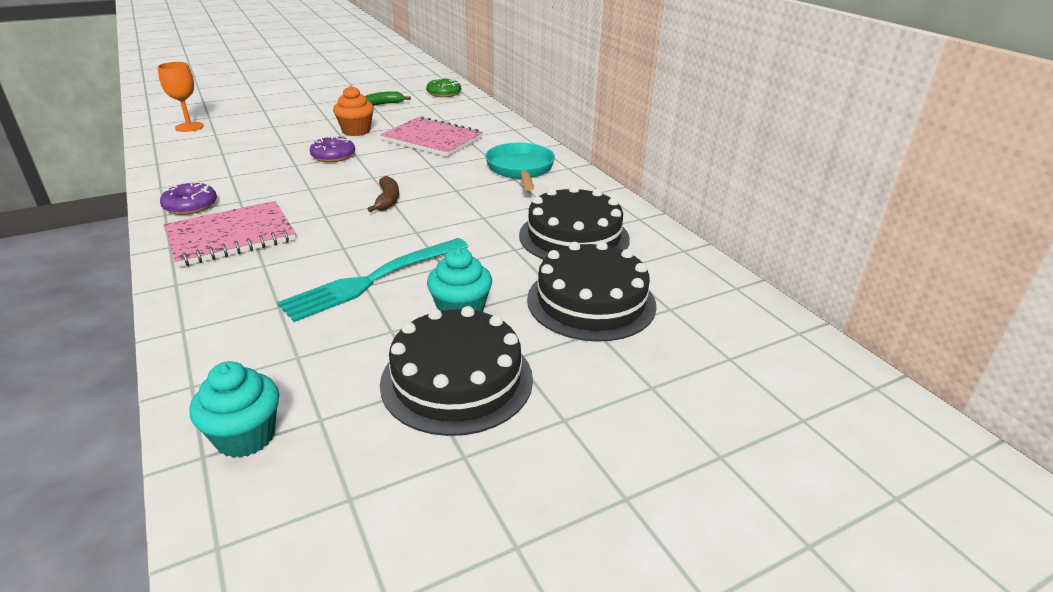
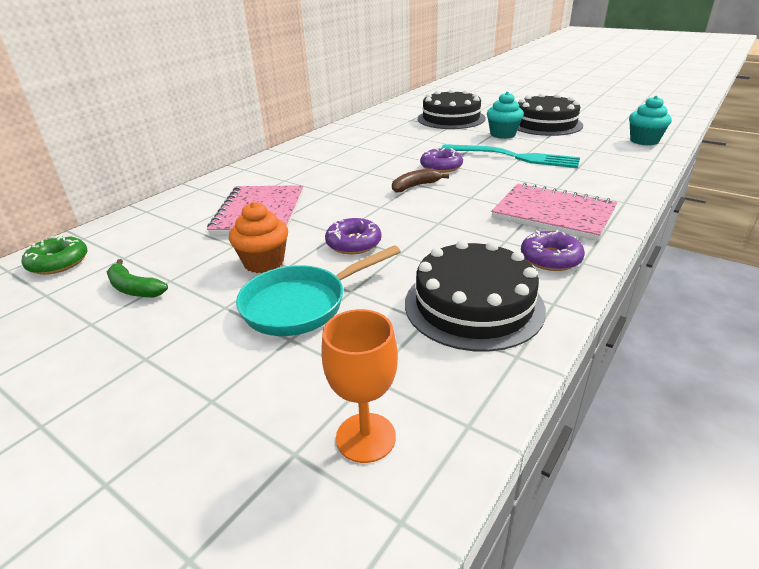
camera: 115 degrees left, 0 degrees up
turquoise pan [485,143,555,191] -> turquoise pan moved to [236,245,401,336]
black cake [519,185,630,260] -> black cake moved to [405,240,546,352]
none -> purple donut [420,148,463,173]

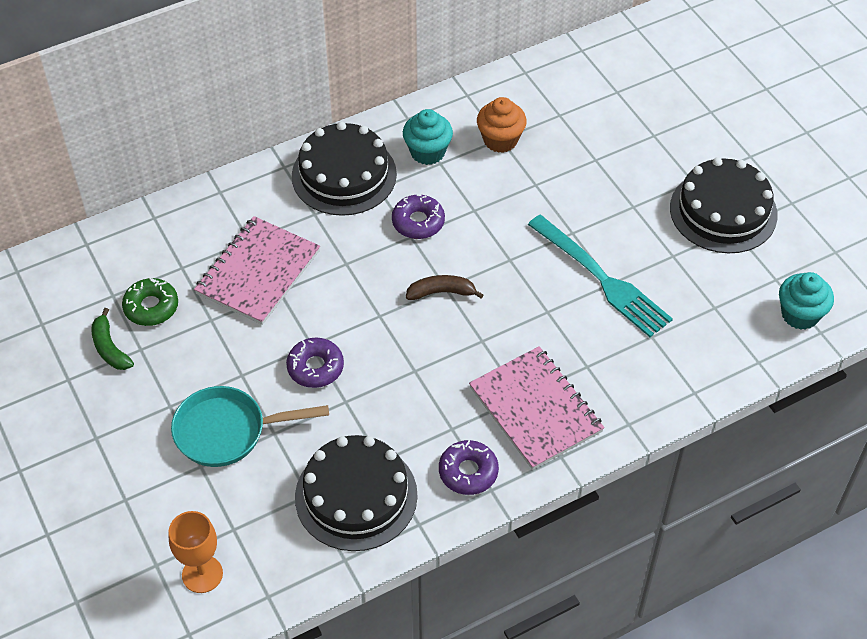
camera: 25 degrees right, 20 degrees up
green donut [22,235,87,275] -> green donut moved to [122,277,178,326]
orange cupcake [229,202,288,273] -> orange cupcake moved to [477,97,527,153]
black cake [417,89,486,129] -> black cake moved to [292,122,397,216]
purple donut [420,148,463,173] -> purple donut moved to [392,195,445,239]
turquoise cupcake [487,92,524,139] -> turquoise cupcake moved to [403,109,453,165]

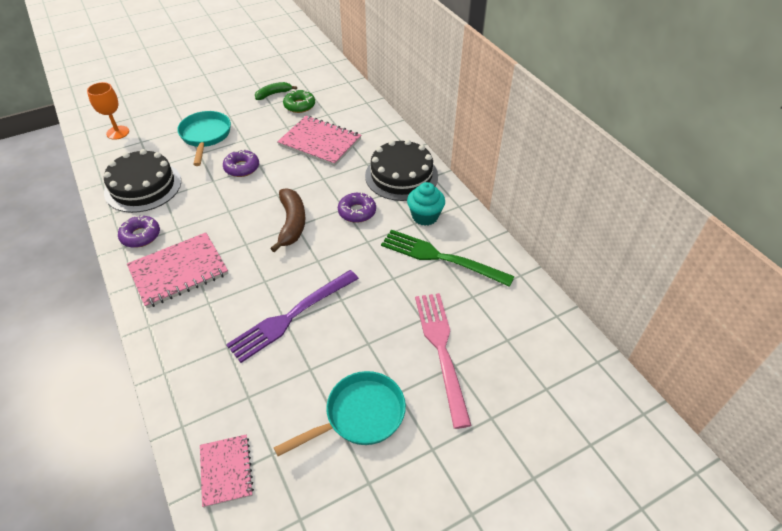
camera: 90 degrees right, 5 degrees down
brown banana [406,275,484,300] -> brown banana [270,188,305,252], size x1.55
orange cupcake [477,97,527,153] -> green fork [381,230,515,287]
turquoise fork [528,215,673,337] -> purple fork [226,270,359,363]
black cake [670,157,778,253] -> turquoise pan [274,371,406,456]
turquoise cupcake [779,272,834,330] -> pink notebook [200,434,254,508]
none -> pink fork [415,293,472,429]

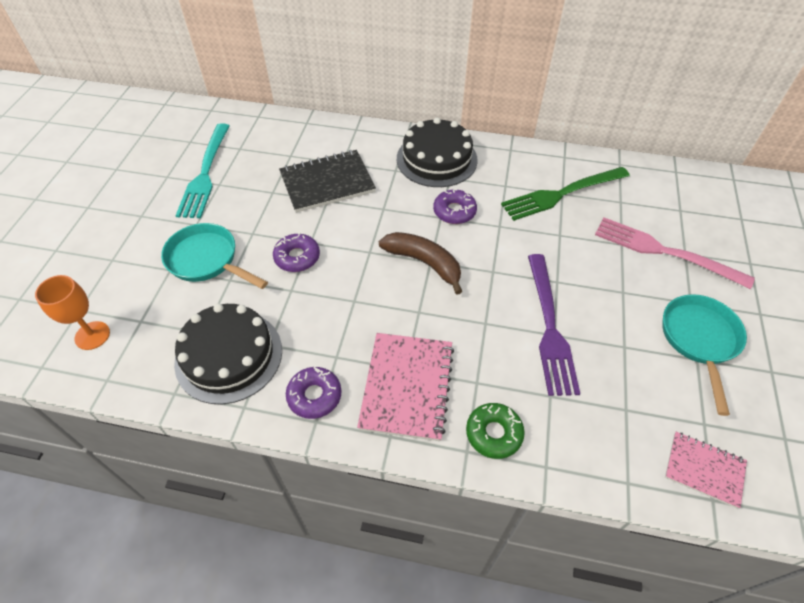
camera: 50 degrees left, 5 degrees up
green banana [255,82,297,100] -> turquoise fork [175,123,229,218]
pink notebook [277,116,361,166] -> black notebook [279,150,376,213]
green donut [283,90,315,113] -> green donut moved to [466,403,525,459]
turquoise cupcake [407,182,445,226] -> none

